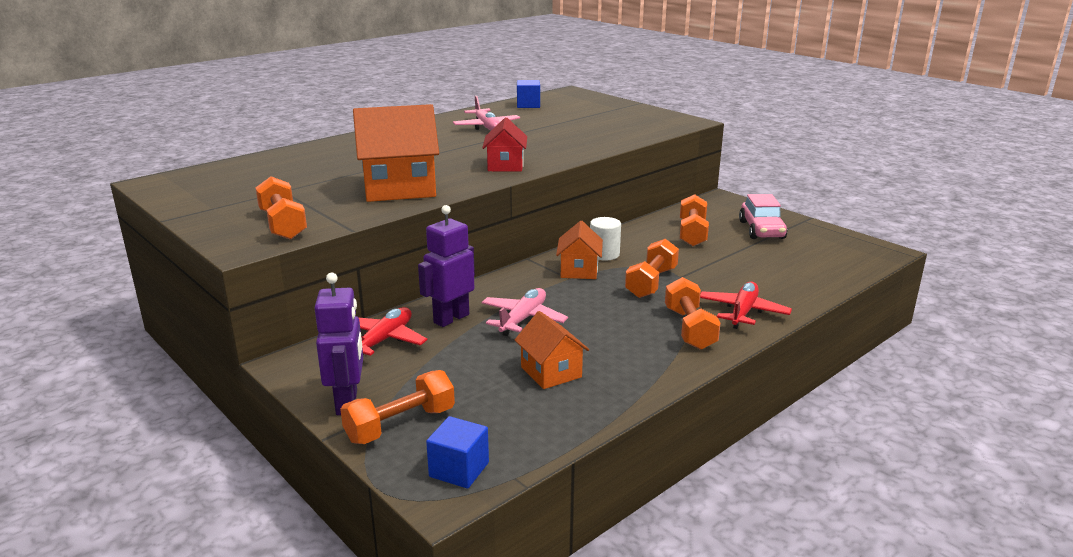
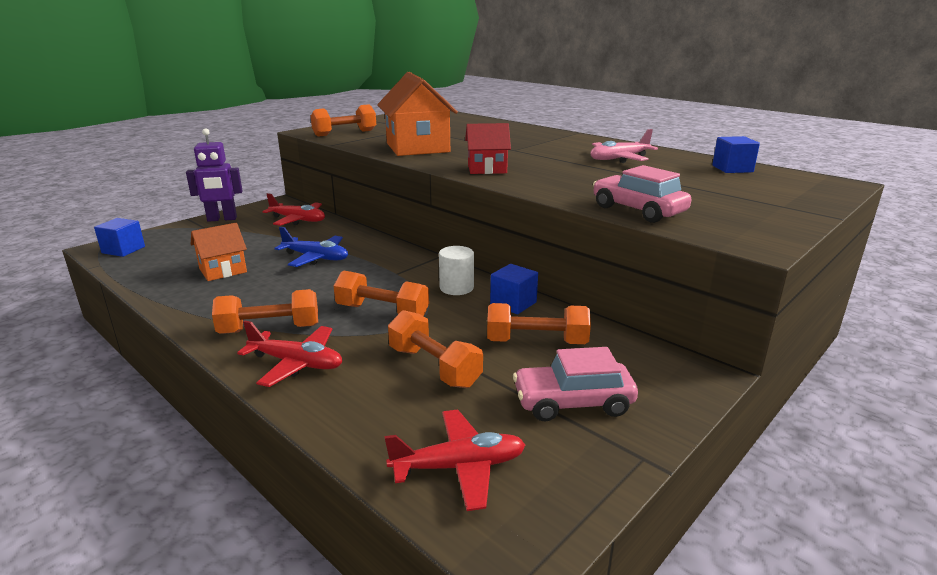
camera: 85 degrees right, 0 degrees up
orange dumbbell [340,370,455,444] -> orange dumbbell moved to [388,310,483,388]
purple robot [418,205,475,327] -> none
pink plane [481,288,568,336] -> blue plane [274,227,348,267]
orange house [556,221,603,279] -> none
none -> red plane [385,410,525,511]
none -> blue cube [490,264,538,314]
none -> pink car [593,165,691,223]

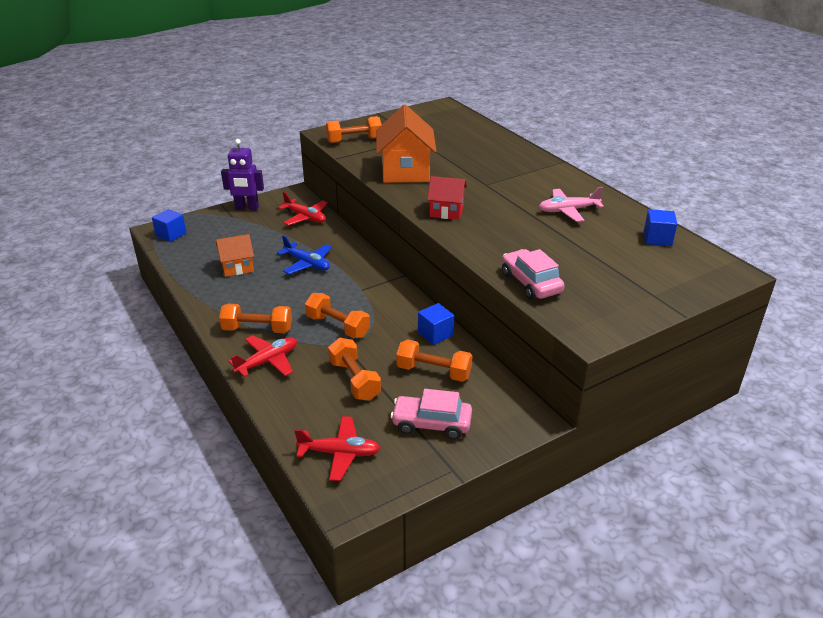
camera: 15 degrees right, 10 degrees up
red plane [237,321,342,387] -> red plane turned 75 degrees counterclockwise [228,335,297,377]
white cylinder [439,246,474,295] -> none

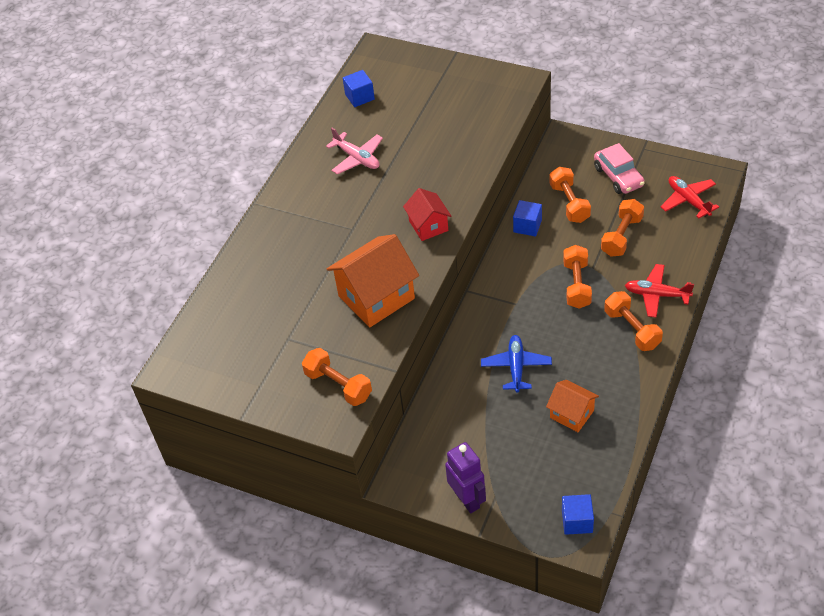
camera: 120 degrees left, 15 degrees up
red plane [278,192,328,225] -> none
pink car [502,249,564,300] -> none

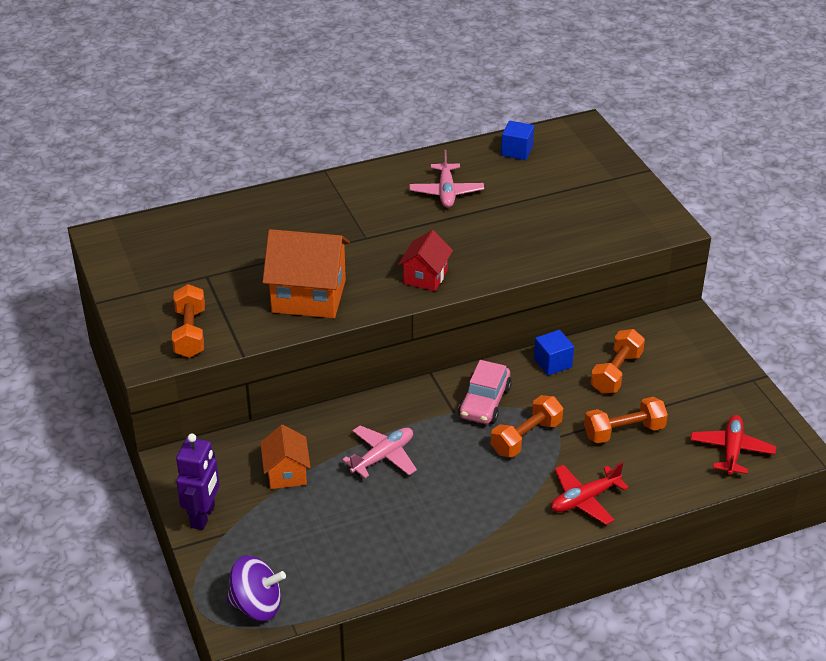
camera: 40 degrees right, 10 degrees down
blue plane [481,335,552,393] -> pink plane [342,425,417,478]
orange house [546,380,599,432] -> orange house moved to [260,425,311,489]
blue cube [562,494,594,535] -> purple spinning top [227,555,286,621]
pink car [594,143,645,194] -> pink car moved to [458,360,512,424]
orange dumbbell [604,291,663,351] -> none
red plane [625,264,694,318] -> red plane turned 90 degrees counterclockwise [551,462,629,525]

